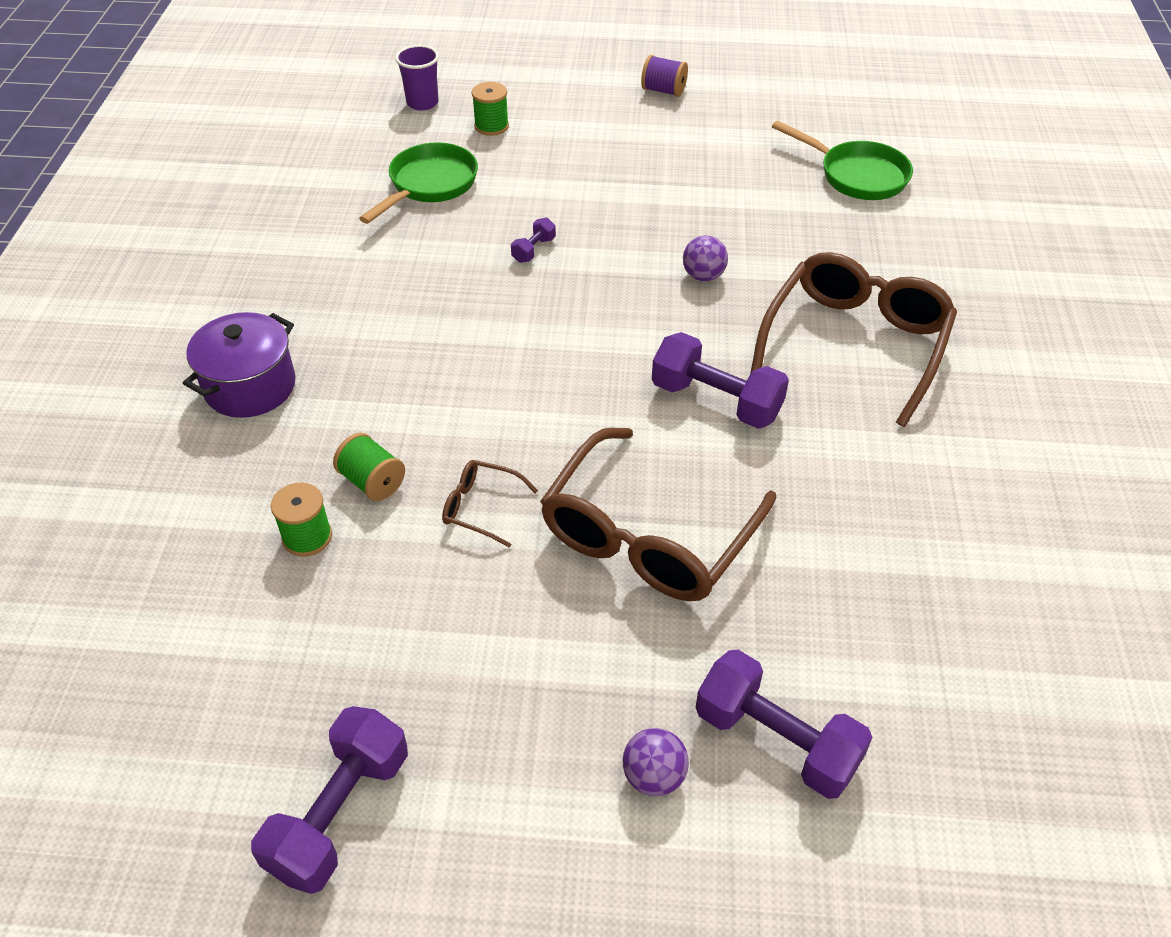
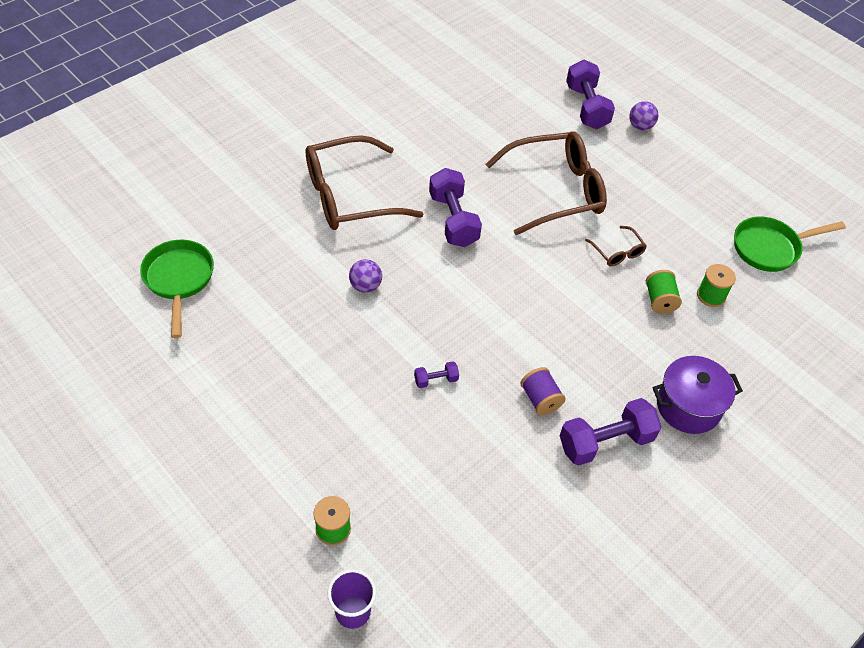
camera: 140 degrees left, 5 degrees up
purple dumbbell [251,706,408,894] -> purple dumbbell moved to [560,398,662,466]
green pan [359,142,478,224] -> green pan moved to [734,216,846,272]
purple spool [641,55,688,97] -> purple spool moved to [520,367,566,415]

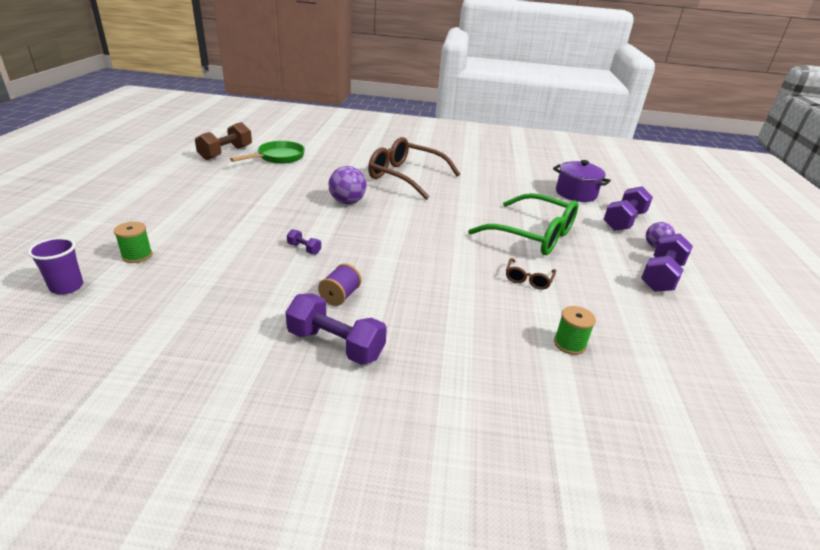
camera: 50 degrees right, 20 degrees down
purple ball [349,259,382,293] -> purple ball [328,166,366,204], size x1.50
purple dumbbell [429,168,482,247] -> purple dumbbell moved to [641,234,693,292]
brown glasses [486,131,607,235] -> green glasses [468,193,578,255]
green spool [646,270,682,314] -> none
purple pot [652,356,743,434] -> purple pot moved to [553,160,611,202]
green pan [734,216,846,272] -> none
none -> brown dumbbell [195,122,252,160]

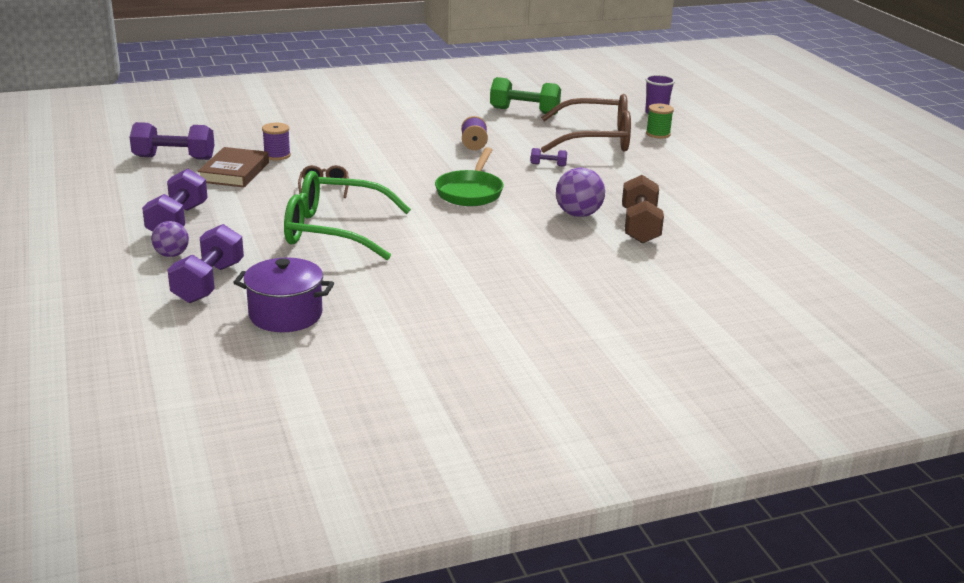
camera: 155 degrees right, 5 degrees down
brown dumbbell [195,122,252,160] -> brown dumbbell moved to [622,175,664,244]
green pan [230,141,305,164] -> green pan moved to [435,147,504,206]
purple dumbbell [286,294,387,365] -> purple dumbbell moved to [130,122,214,160]
brown glasses [368,137,460,200] -> brown glasses moved to [541,94,631,153]
green spool [554,306,596,355] -> purple spool [262,123,291,160]
none -> brown book [198,147,269,187]
none -> green dumbbell [490,77,561,115]

